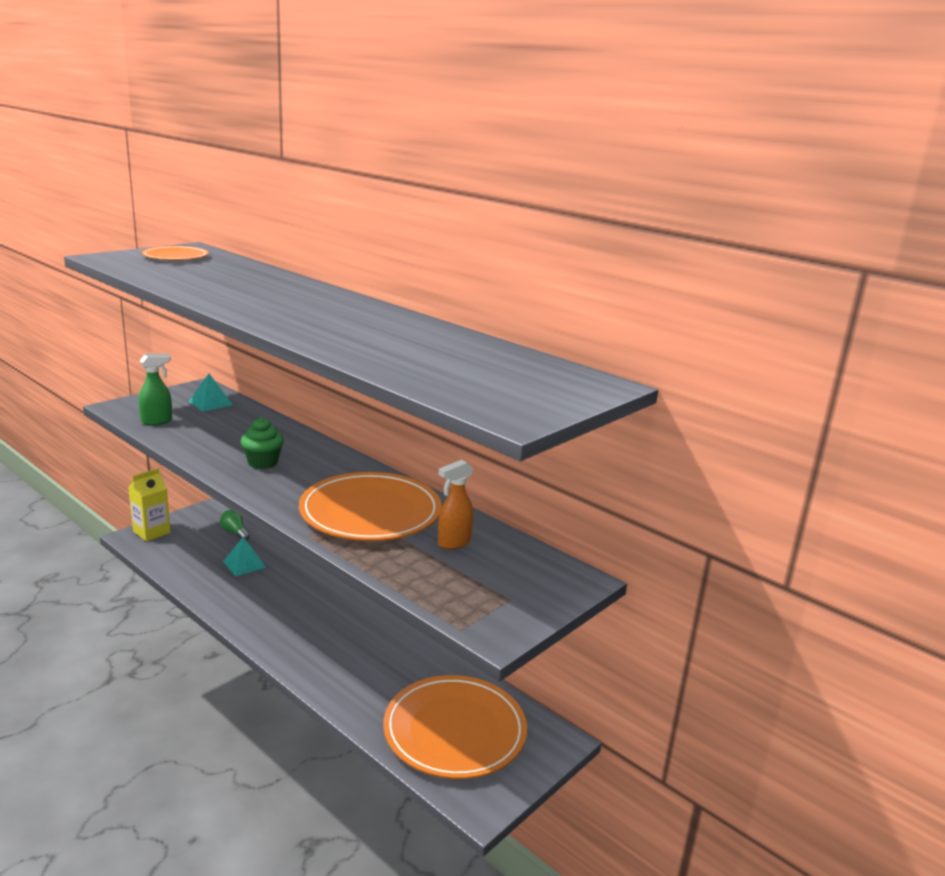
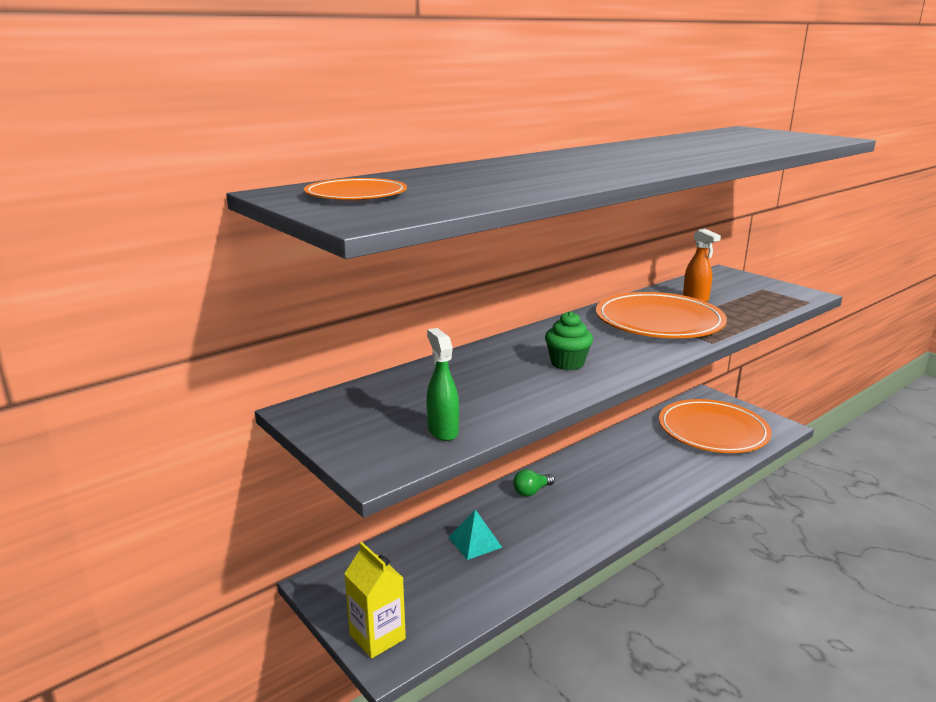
camera: 80 degrees left, 0 degrees up
turquoise pyramid [189,374,233,412] -> none
green light bulb [220,510,250,540] -> green light bulb moved to [513,469,555,497]

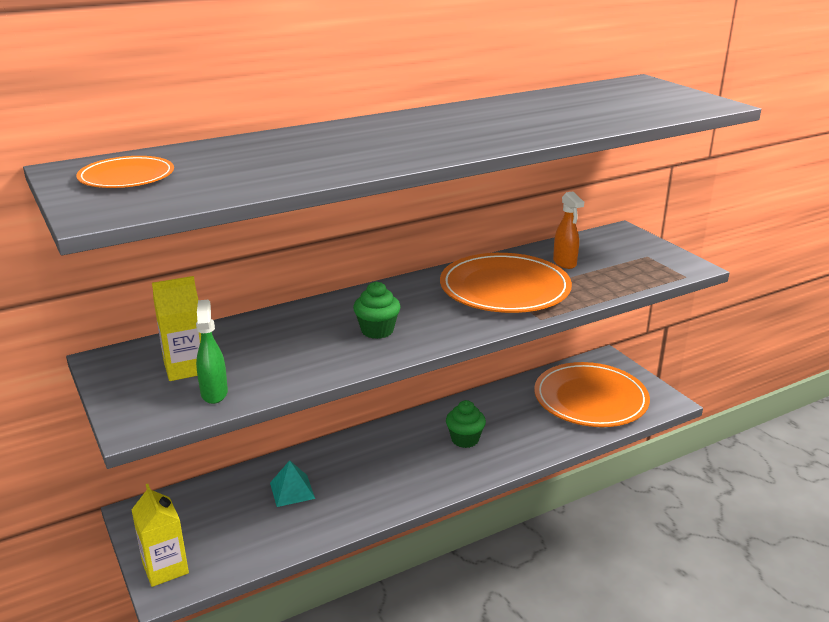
camera: 10 degrees right, 5 degrees up
green light bulb [513,469,555,497] -> none
none -> yellow carton [152,276,201,381]
none -> green cupcake [446,400,486,448]

